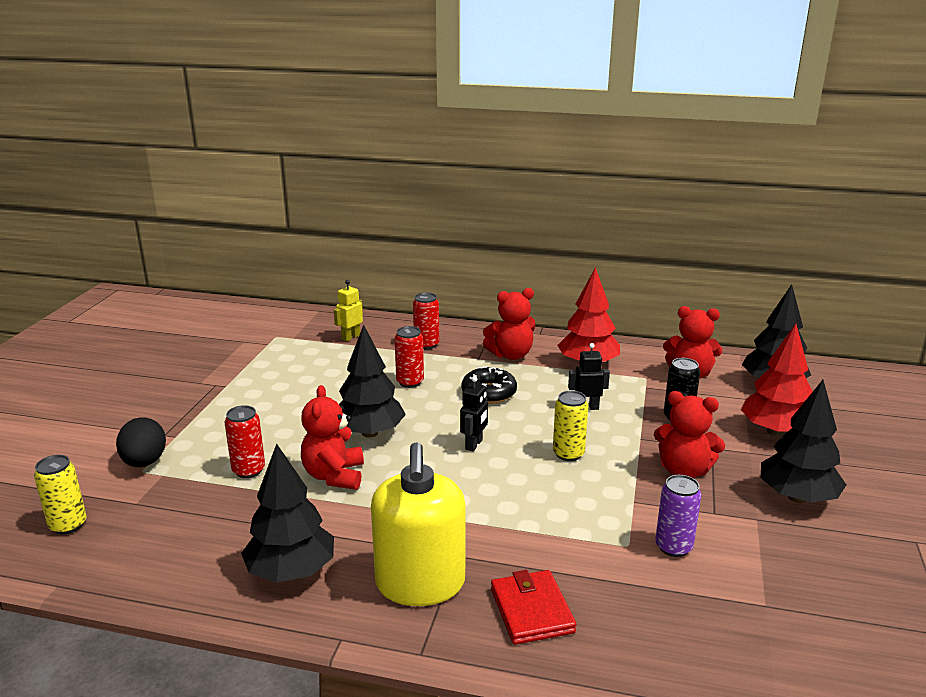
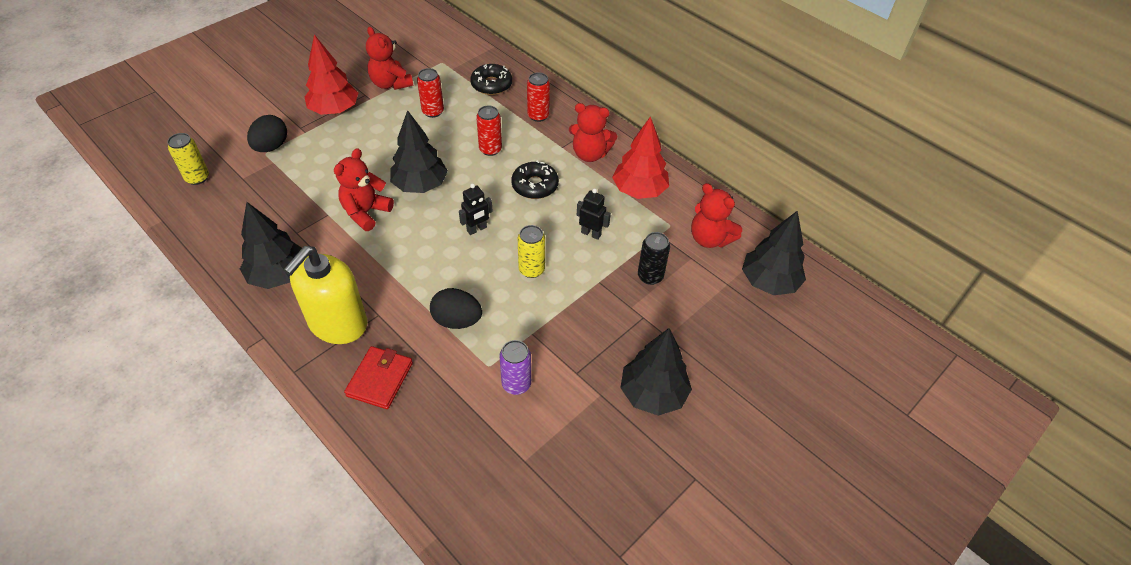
camera: 30 degrees right, 25 degrees up
red can [224,405,265,478] -> red can moved to [417,68,444,118]
yellow robot [334,280,363,342] -> black donut [470,64,512,95]
red teddy bear [654,391,725,478] -> red teddy bear moved to [366,27,413,90]
red tree [741,324,813,436] -> red tree moved to [305,34,358,115]
none -> black egg [430,288,482,329]

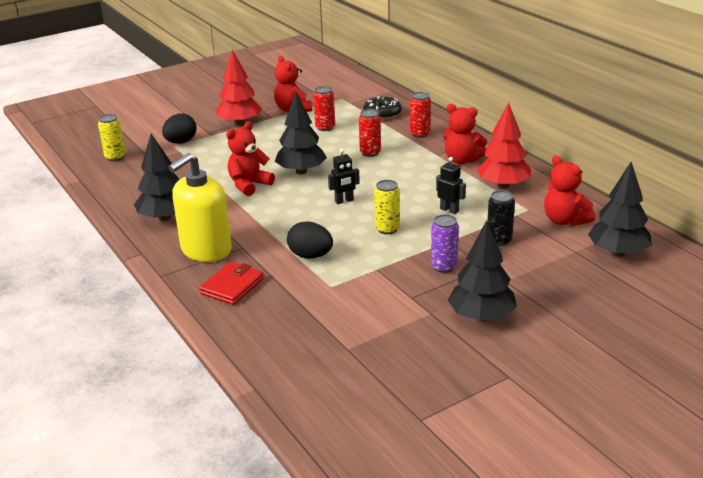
camera: 15 degrees right, 20 degrees down
purple can [500,340,531,395] -> purple can moved to [431,214,459,273]
black donut [511,160,559,199] -> none

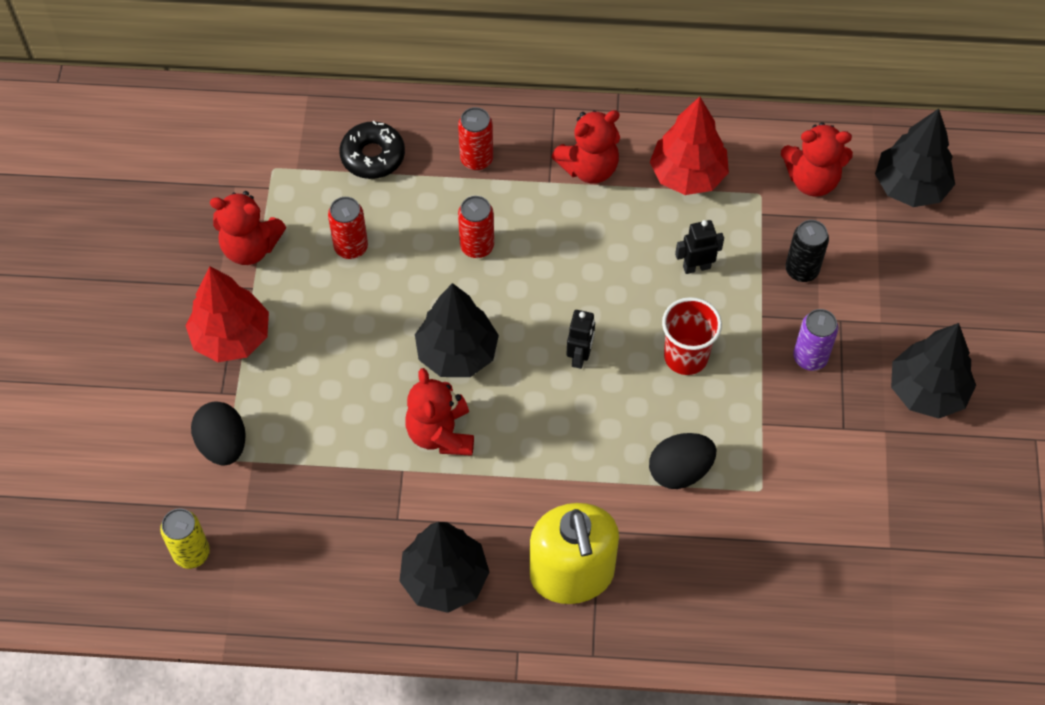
camera: 55 degrees left, 30 degrees up
red wallet [199,262,264,305] -> none
yellow can [374,180,400,234] -> red cup [662,297,722,375]

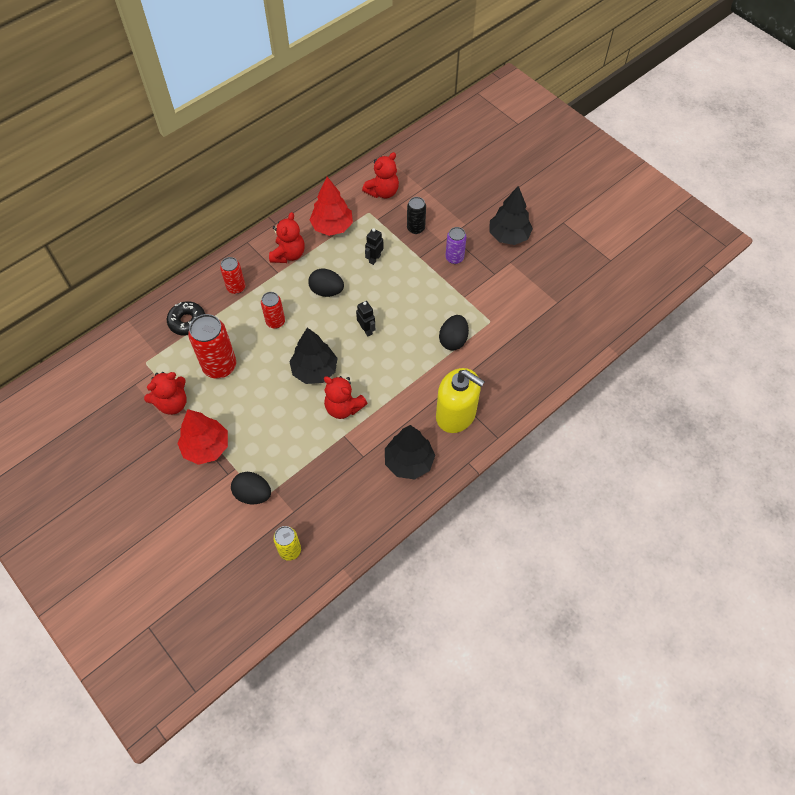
camera: 45 degrees left, 0 degrees up
red can [328,197,368,259] -> red can [188,314,236,379], size x1.72
red cup [662,297,722,375] -> none
black tree [875,109,955,207] -> none
none -> black egg [308,269,344,297]

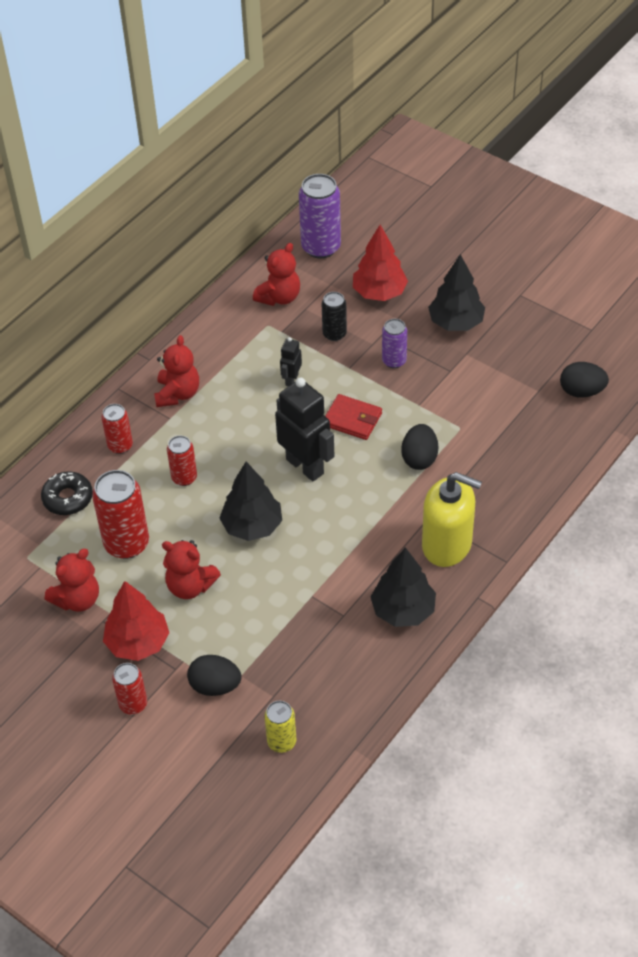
camera: 10 degrees left, 10 degrees down
black egg [308,269,344,297] -> black egg moved to [560,362,609,398]
red tree [310,177,353,236] -> red tree moved to [353,225,408,301]
red teddy bear [324,376,368,419] -> red teddy bear moved to [162,540,221,599]
black robot [356,301,375,336] -> black robot [275,377,334,481], size x2.05
none -> red can [112,663,147,715]
none -> purple can [299,174,341,258]
none -> red wallet [325,394,382,440]

